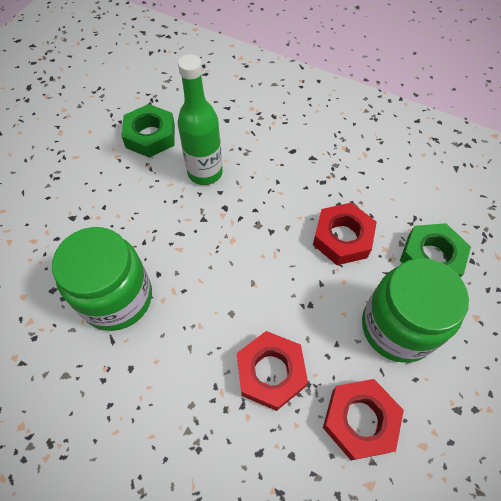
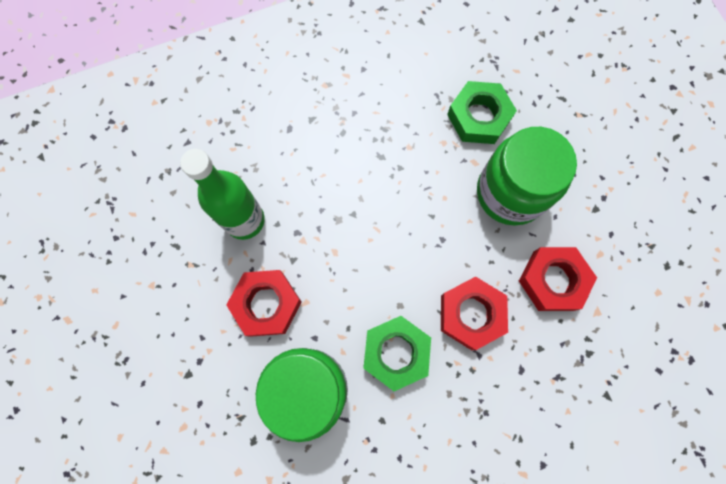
camera: 50 degrees left, 15 degrees up
green nut [122,104,175,158] -> green nut moved to [363,316,431,391]
red nut [313,203,377,265] -> red nut moved to [226,270,301,337]

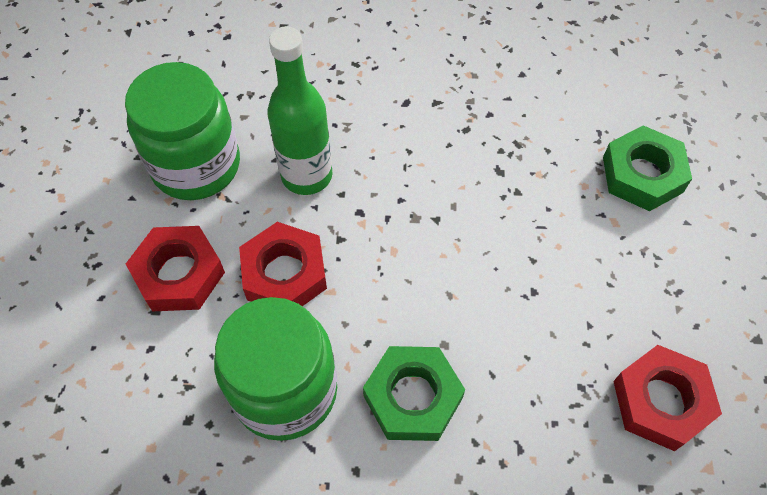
camera: 25 degrees right, 15 degrees down
red nut [441,276,508,350] -> red nut moved to [126,226,225,312]
green jar [477,127,577,225] -> green jar moved to [125,62,240,200]

